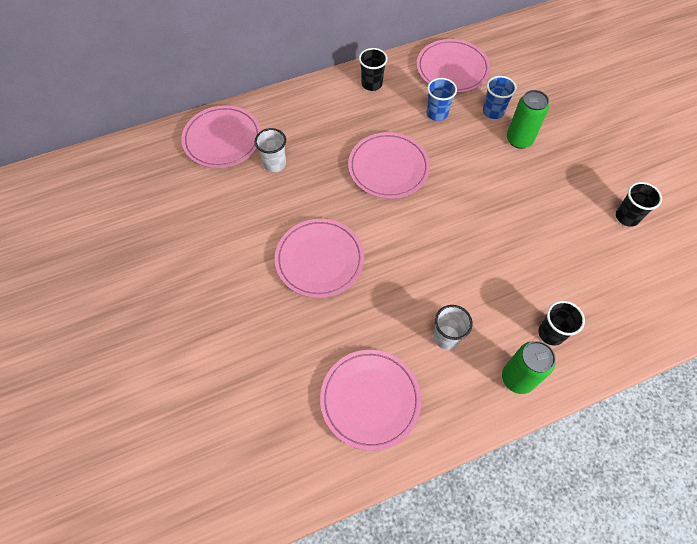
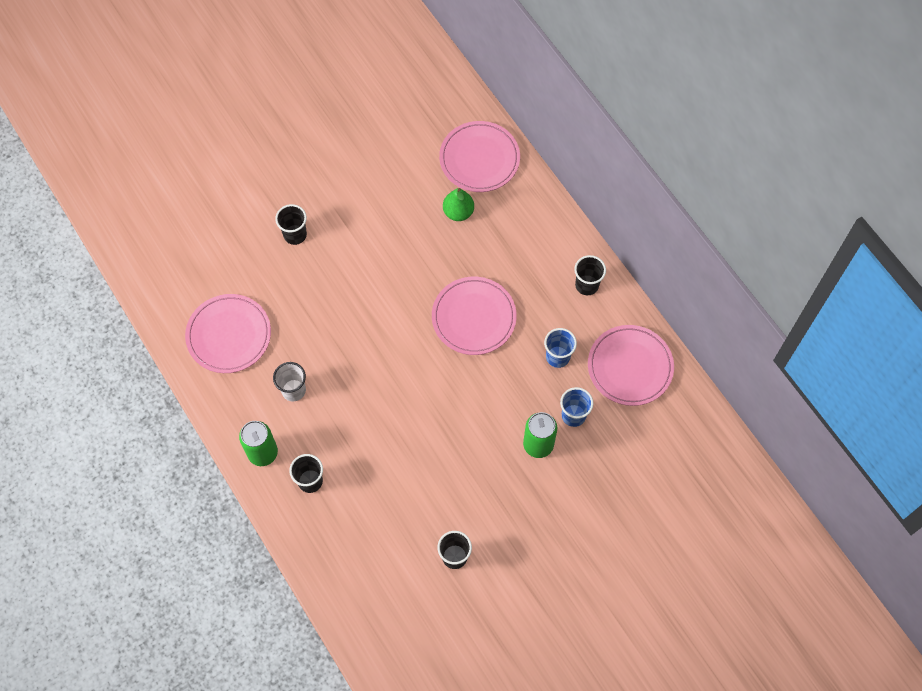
camera: 80 degrees right, 5 degrees up
white cup [255,128,286,172] -> green pear [443,188,474,221]
pink plate [275,219,364,298] -> none
none -> black cup [275,204,307,245]

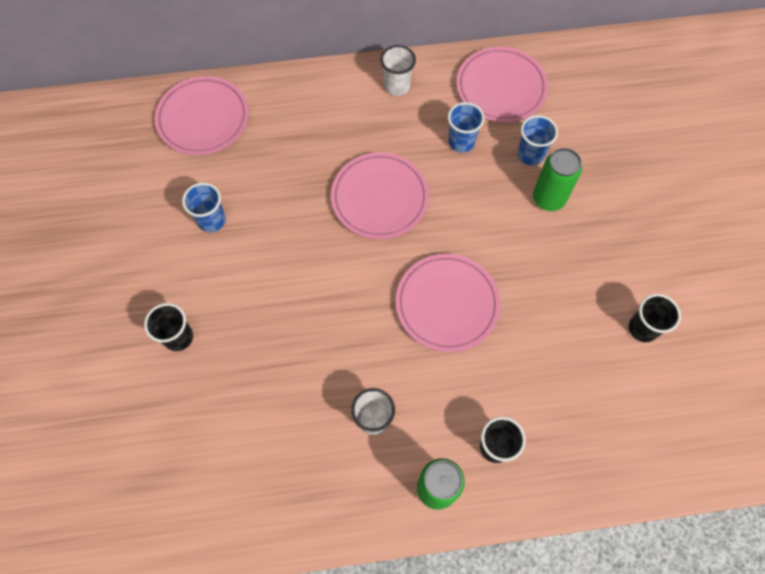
camera: 65 degrees left, 0 degrees up
pink plate [185,294,271,373] -> pink plate moved to [396,254,501,352]
green pear [443,188,474,221] -> none
black cup [574,255,606,295] -> white cup [380,45,416,96]
none -> blue cup [182,183,226,232]

